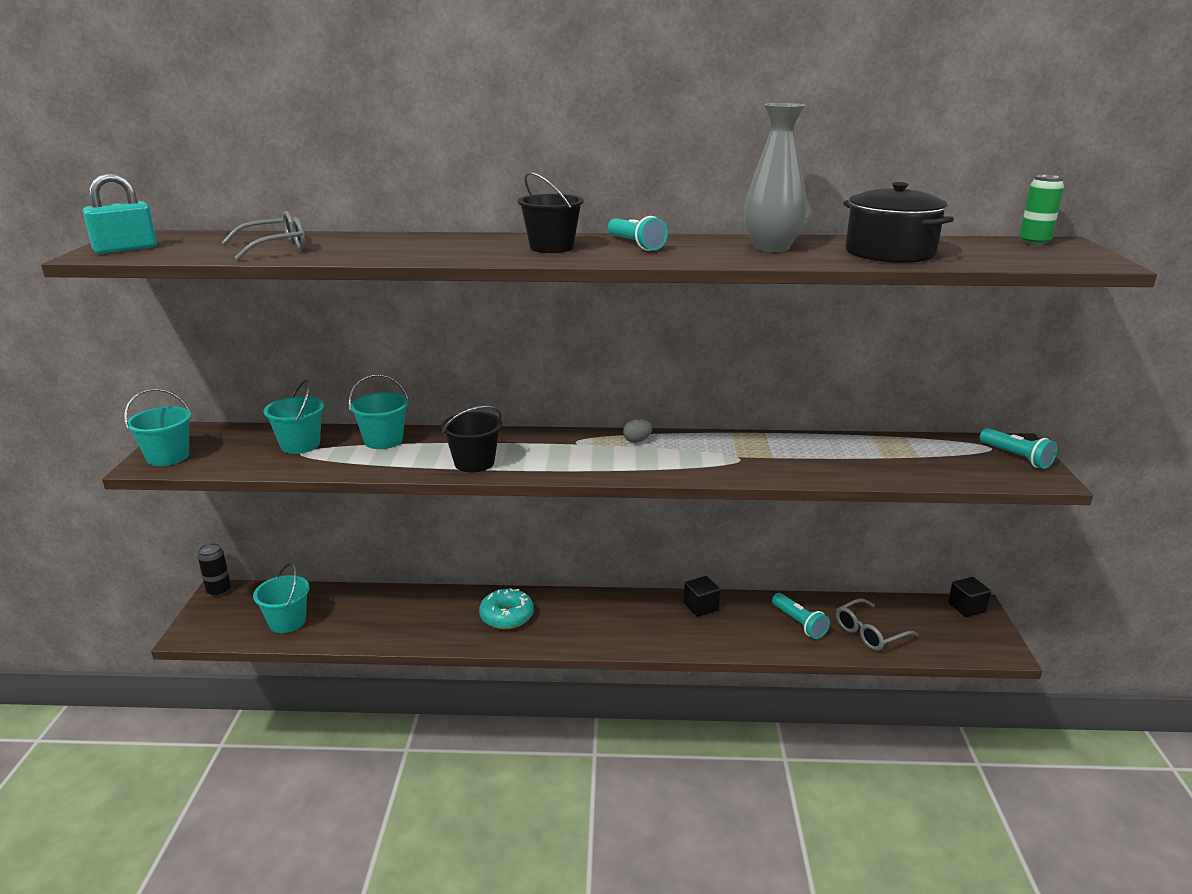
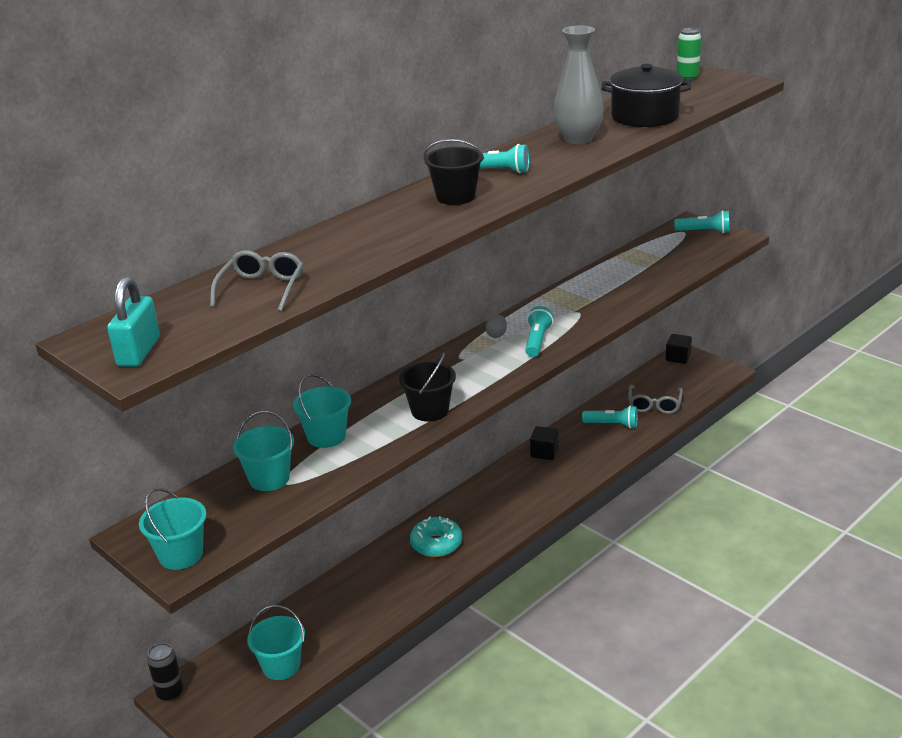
camera: 45 degrees left, 5 degrees up
none -> turquoise flashlight [525,306,553,357]

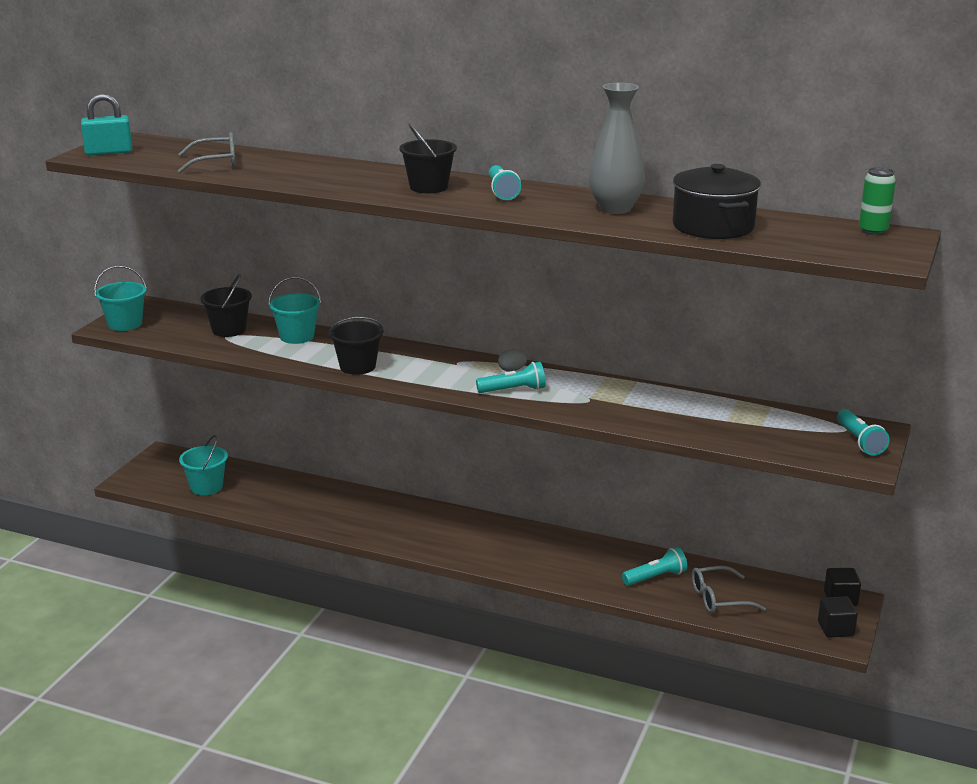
camera: 65 degrees right, 5 degrees down
black can [147,643,183,702] -> none
turquoise bucket [233,411,294,491] -> black bucket [200,274,252,337]
turquoise donut [410,516,462,557] -> none
black cube [530,426,558,460] -> black cube moved to [818,596,858,638]
turquoise flashlight [582,406,638,428] -> turquoise flashlight turned 105 degrees counterclockwise [622,547,688,586]

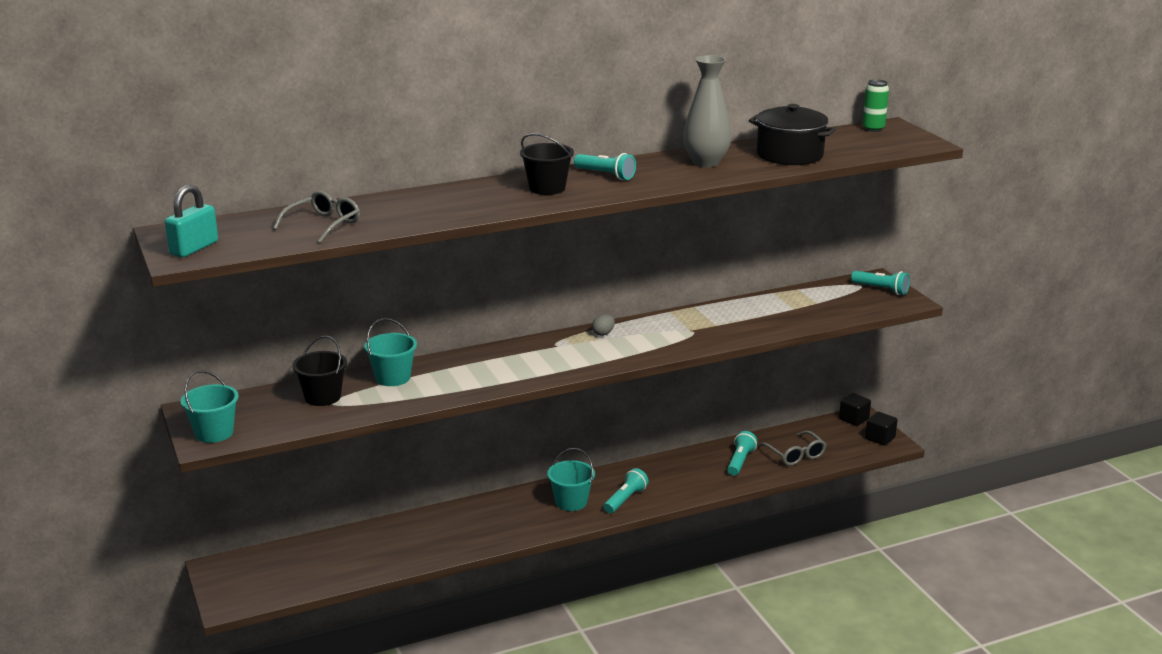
camera: 45 degrees left, 0 degrees up
turquoise bucket [179,435,228,495] -> turquoise bucket moved to [547,448,595,511]
black bucket [328,317,384,375] -> none
turquoise flashlight [476,362,545,393] -> turquoise flashlight moved to [604,468,649,513]
grey glasses [692,566,766,613] -> grey glasses turned 60 degrees counterclockwise [758,431,826,466]

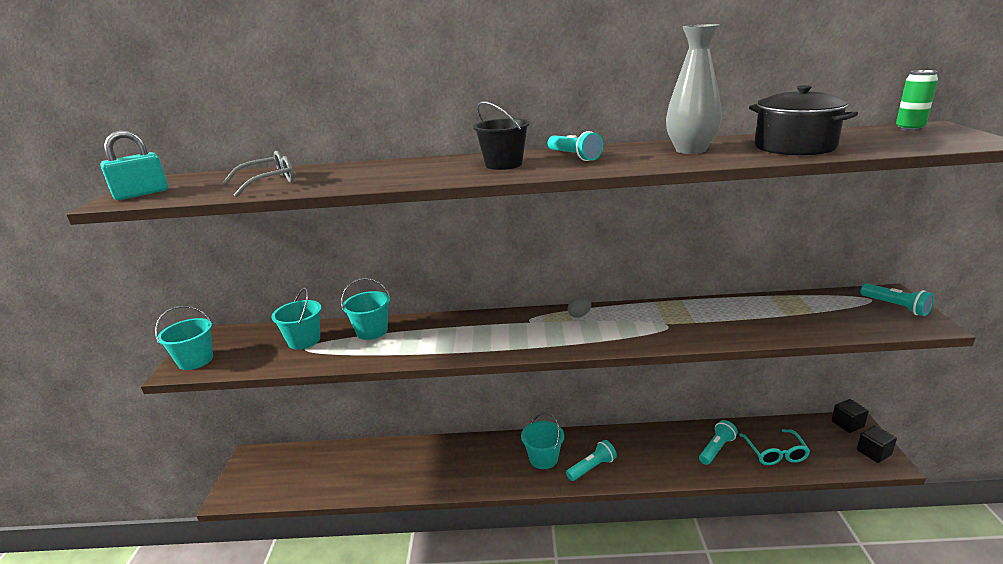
camera: 25 degrees right, 0 degrees up
black bucket [292,336,347,406] -> turquoise bucket [271,288,321,349]
grey glasses [758,431,826,466] -> turquoise glasses [739,429,810,465]

